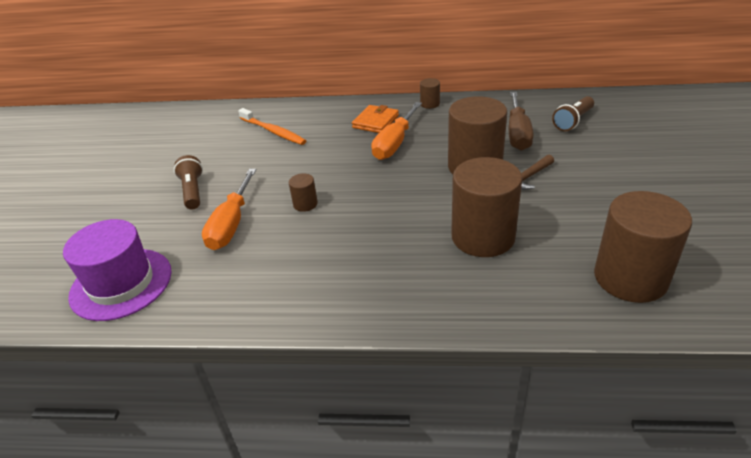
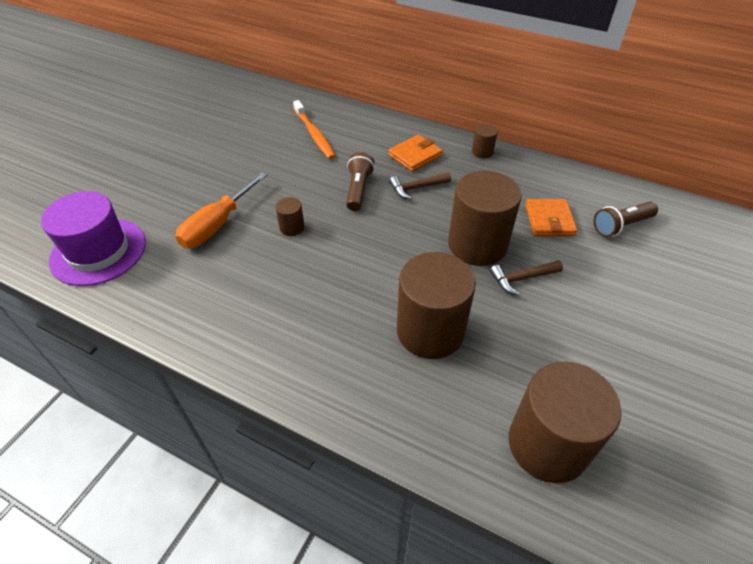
camera: 20 degrees right, 10 degrees up
brown flashlight [174,155,203,210] -> brown flashlight moved to [346,152,375,211]
orange screwdriver [371,102,422,160] -> brown hammer [389,172,451,199]
brown screwdriver [509,92,534,151] -> orange wallet [525,199,577,236]

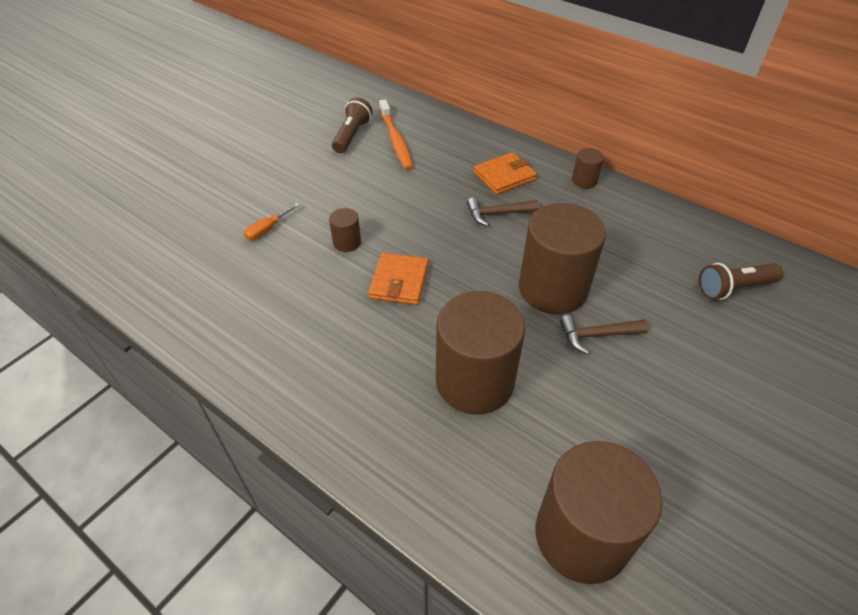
camera: 10 degrees right, 0 degrees up
purple hat [41,191,146,286] -> none
orange screwdriver [175,172,267,248] -> orange screwdriver [244,203,299,240], size x0.49
brown flashlight [346,152,375,211] -> brown flashlight moved to [332,97,373,153]
orange wallet [525,199,577,236] -> orange wallet moved to [368,253,429,305]

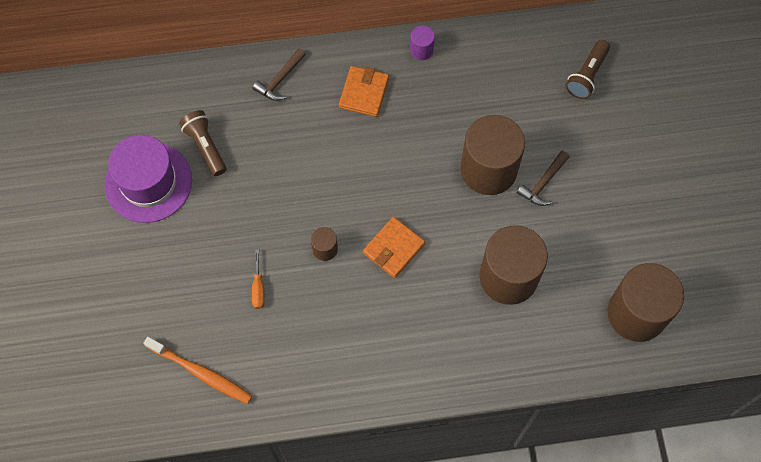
camera: 45 degrees left, 20 degrees up
orange wallet [368,253,429,305] -> orange wallet turned 75 degrees clockwise [363,217,425,278]
orange toothbrush [379,99,413,170] -> orange toothbrush moved to [143,337,252,404]
brown hammer [467,197,539,227] -> brown hammer moved to [253,48,306,101]
brown cylinder [572,148,604,188] -> purple cylinder [410,25,435,60]
none -> purple hat [105,135,192,223]

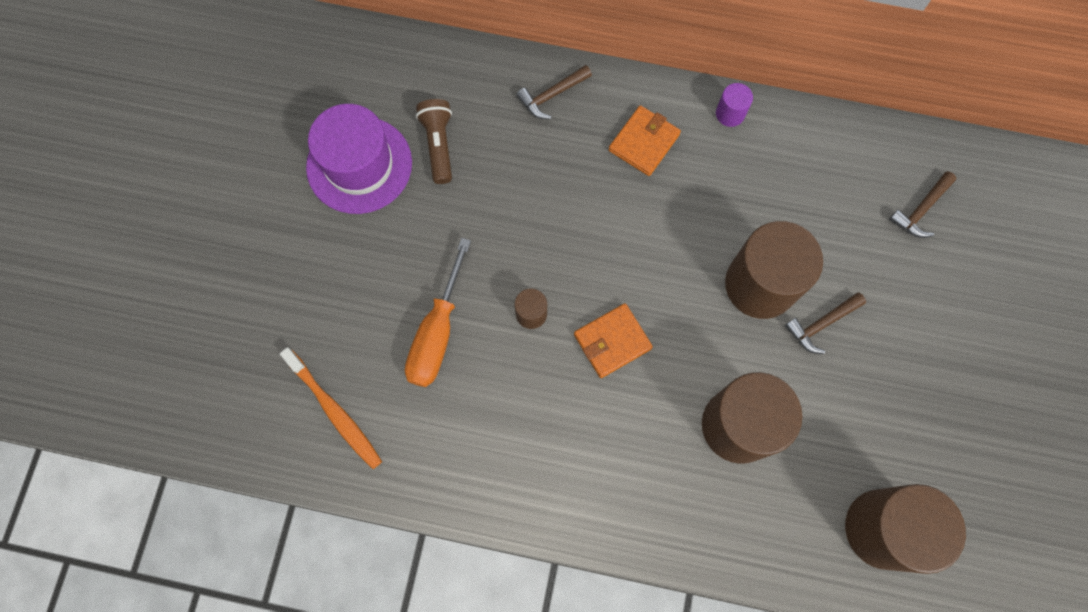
camera: 20 degrees right, 5 degrees up
orange screwdriver [252,250,265,309] -> orange screwdriver [405,238,471,387], size x2.05
brown flashlight [566,40,610,99] -> brown hammer [889,171,956,238]

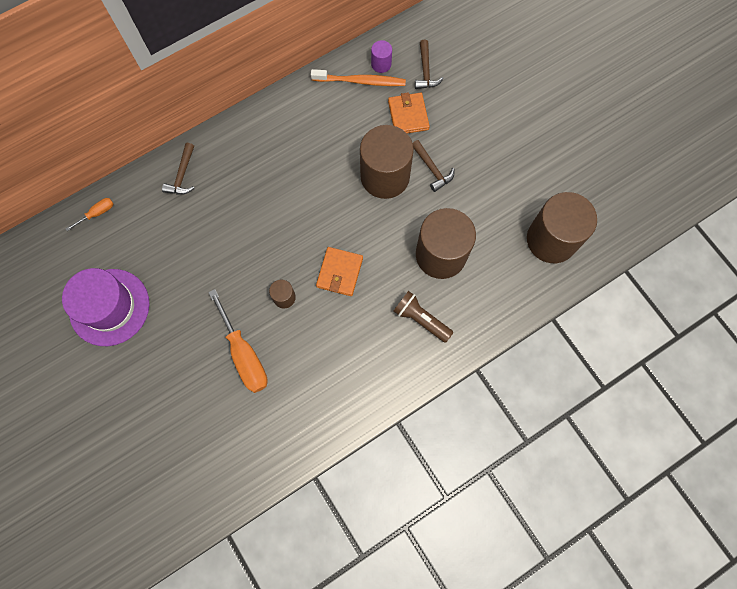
camera: 45 degrees left, 0 degrees up
orange toothbrush [280,347,382,469] -> orange toothbrush moved to [311,69,406,86]
brown flashlight [416,99,452,184] -> brown flashlight moved to [393,291,453,343]
orange wallet [609,105,681,176] -> orange wallet moved to [388,92,430,134]
purple cylinder [716,83,753,127] -> purple cylinder moved to [371,40,392,73]
brown hammer [785,293,866,354] -> brown hammer turned 45 degrees counterclockwise [413,140,454,192]
none -> orange screwdriver [66,198,114,231]

